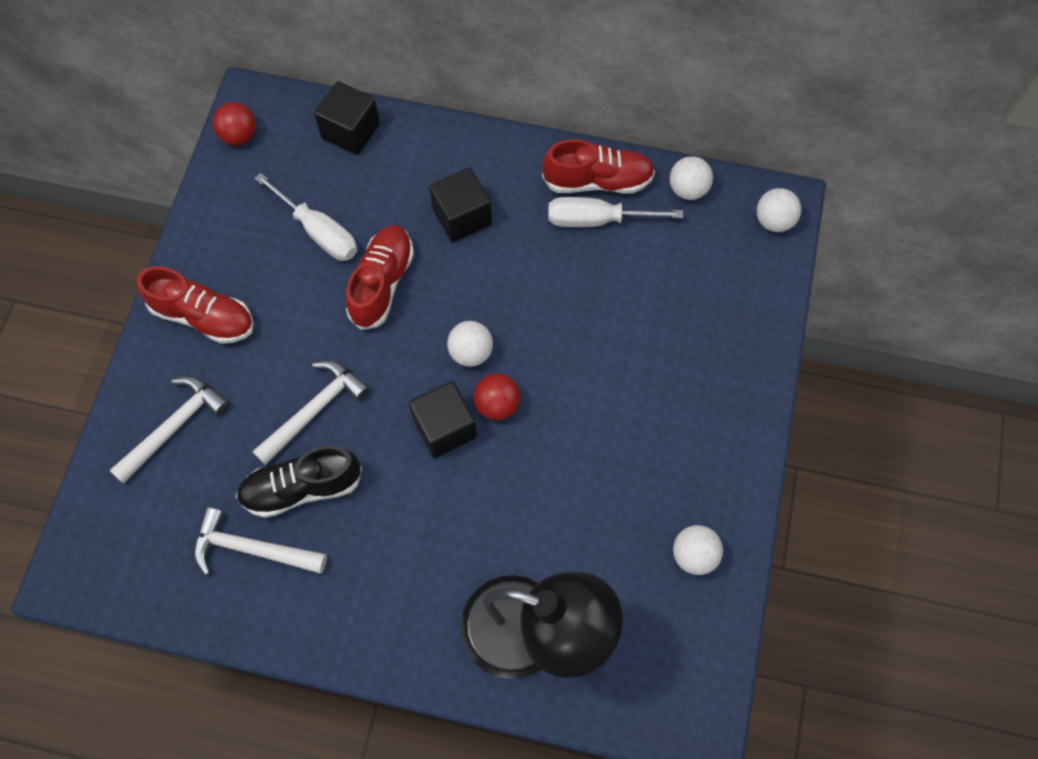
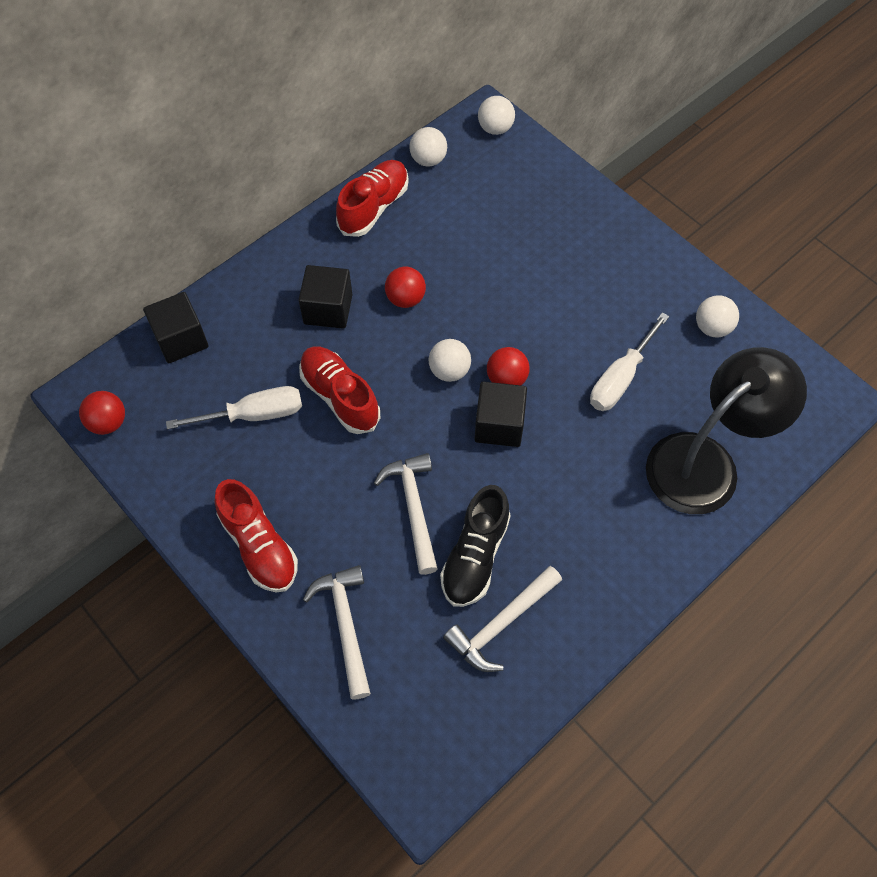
camera: 55 degrees left, 5 degrees down
red shoe [137,266,254,344] -> red shoe turned 90 degrees clockwise [215,479,298,593]
white screwdriver [548,197,683,227] -> white screwdriver moved to [590,312,669,411]
none -> red ball [385,267,426,308]

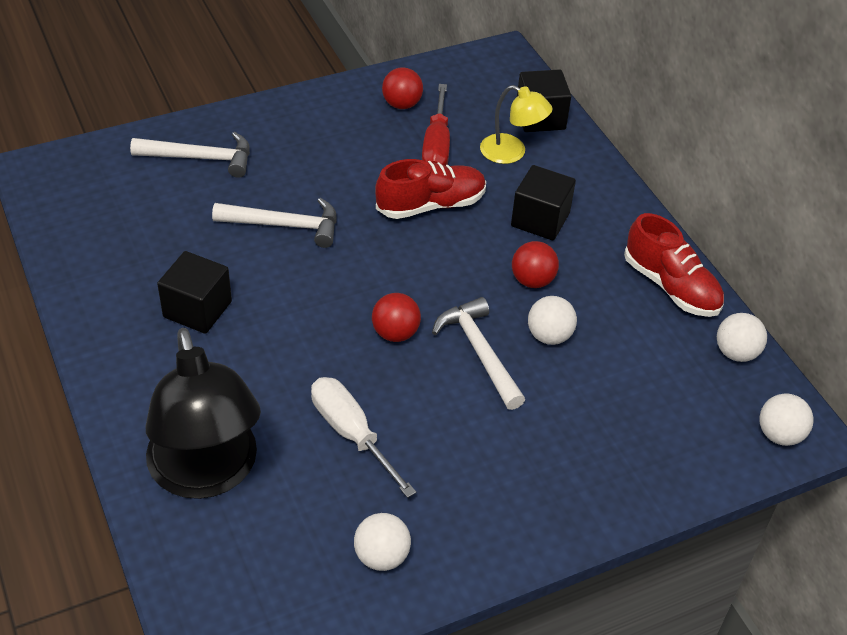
camera: 105 degrees right, 15 degrees down
red ball [79,391,125,435] -> red ball moved to [382,67,423,109]
white screwdriver [166,386,302,429] -> red screwdriver [422,84,450,166]
red shoe [215,479,298,593] -> none
white ball [429,339,471,382] -> white ball moved to [528,296,577,345]
black shoe [440,485,511,607] -> none
white hammer [443,566,562,672] -> white hammer moved to [432,297,525,410]
black cube [474,382,527,447] -> black cube moved to [157,251,232,334]
none -> yellow lamp [480,85,553,164]

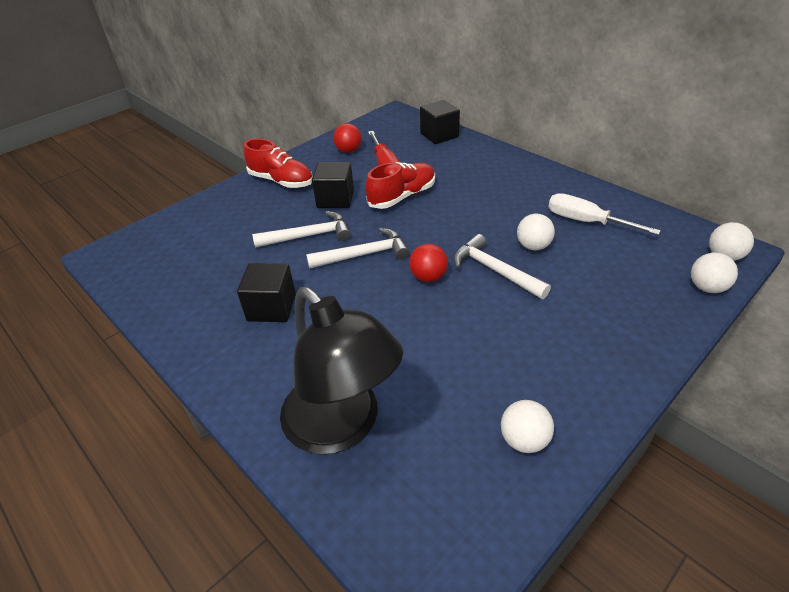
camera: 15 degrees left, 5 degrees down
white hammer [130,132,250,178] -> white hammer moved to [306,228,409,269]
white screwdriver [311,377,416,498] -> white screwdriver moved to [548,193,661,235]
yellow lamp [480,85,553,164] -> none
black cube [511,165,576,240] -> black cube moved to [312,162,354,208]
red ball [512,241,559,288] -> none
red shoe [624,213,724,317] -> red shoe moved to [243,139,313,188]
white ball [717,313,767,362] -> white ball moved to [691,252,738,293]

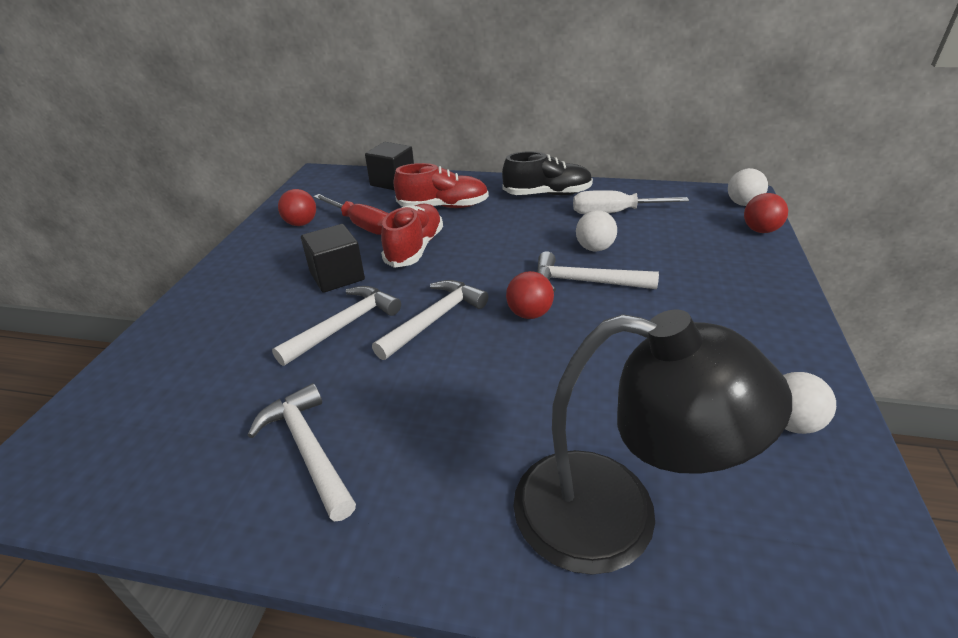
camera: 35 degrees left, 5 degrees down
black cube [237,263,296,322] -> none
red shoe [243,139,313,188] -> red shoe moved to [393,163,489,208]
white ball [691,252,738,293] -> red ball [744,193,788,233]
none -> white hammer [247,383,356,521]
none -> black shoe [502,151,593,195]

